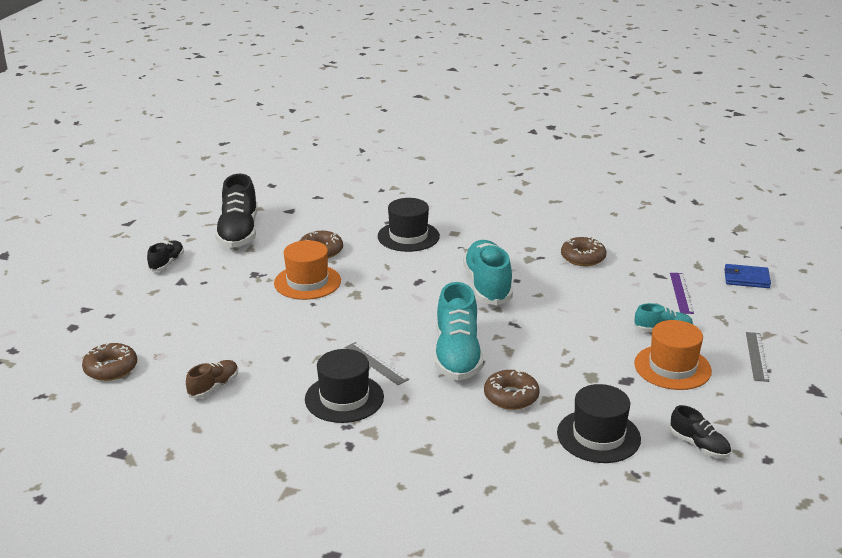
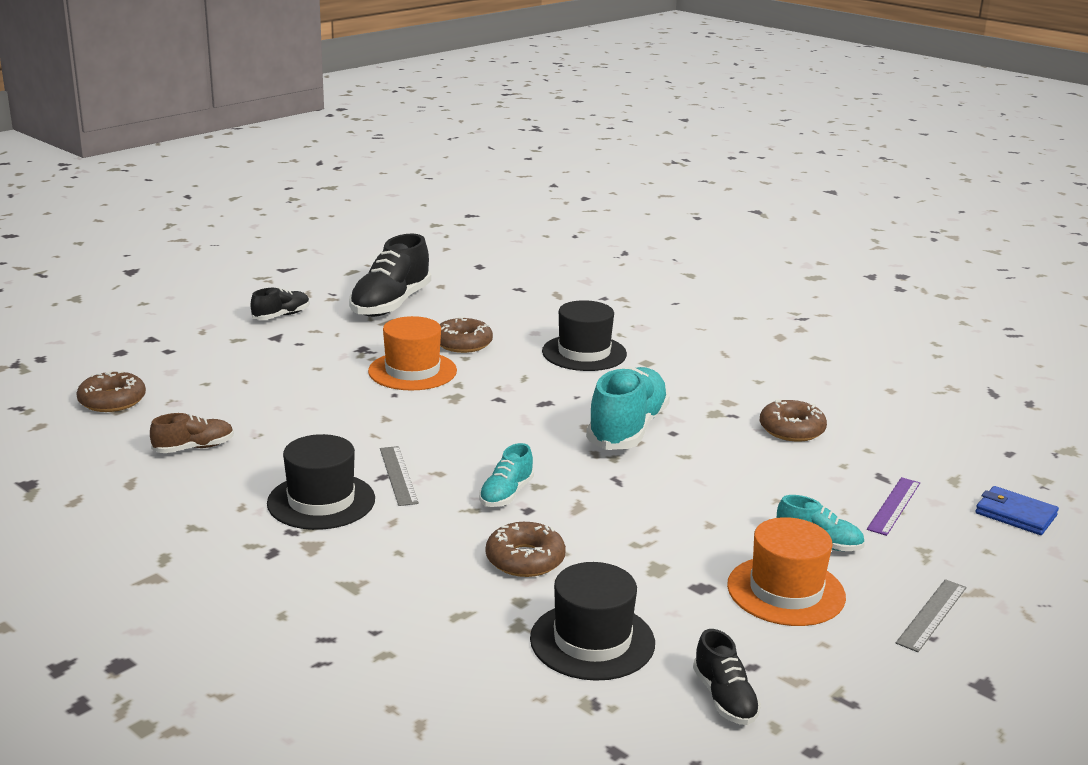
camera: 25 degrees right, 5 degrees down
turquoise shoe [435,282,483,380] -> turquoise shoe [479,443,534,507], size x0.52

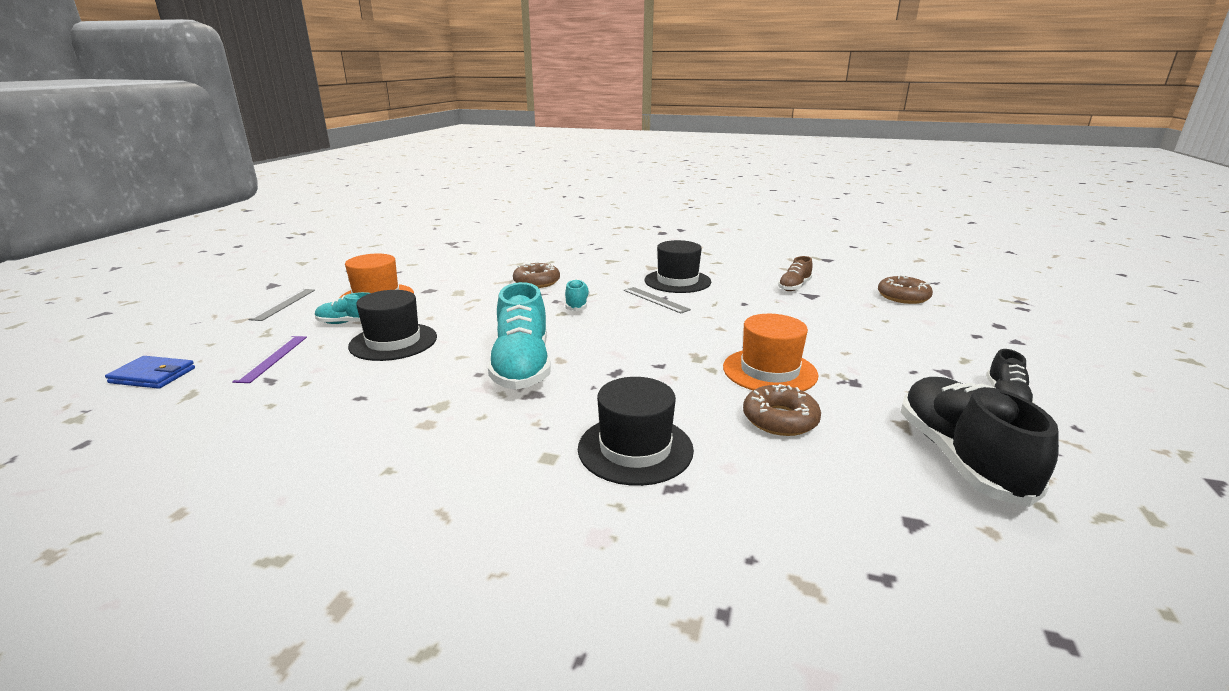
camera: 155 degrees right, 0 degrees up
black hat [530,562,655,681] -> black hat moved to [348,290,437,361]
black shoe [693,629,761,725] -> none
brown donut [760,399,827,442] -> none

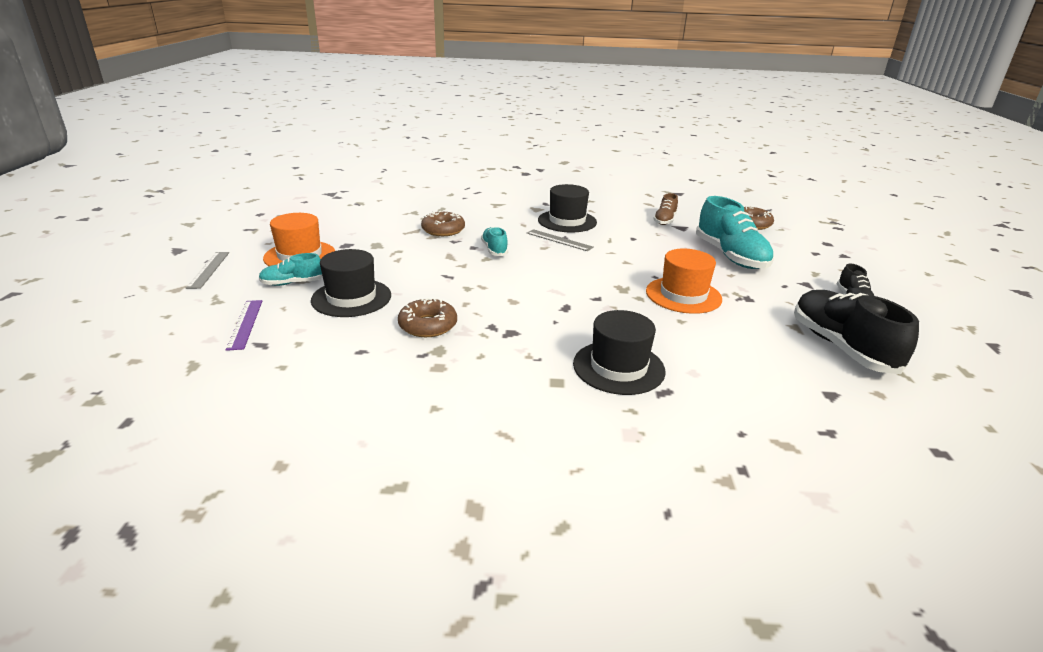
camera: 15 degrees left, 5 degrees up
blue wallet [105,356,195,389] -> none
turquoise shoe [488,282,551,390] -> turquoise shoe moved to [696,196,774,269]
brown donut [743,384,821,436] -> brown donut moved to [398,298,457,337]

